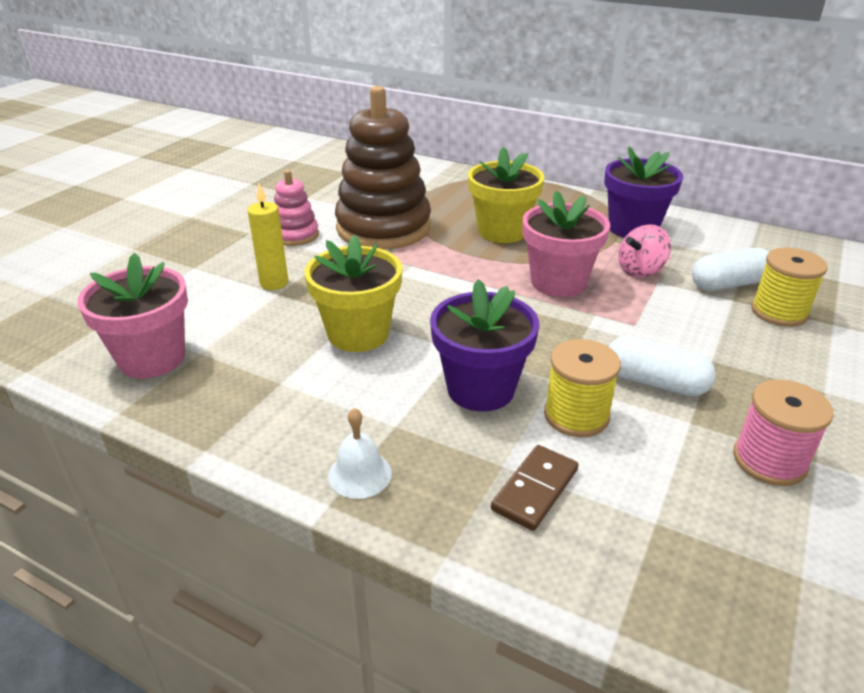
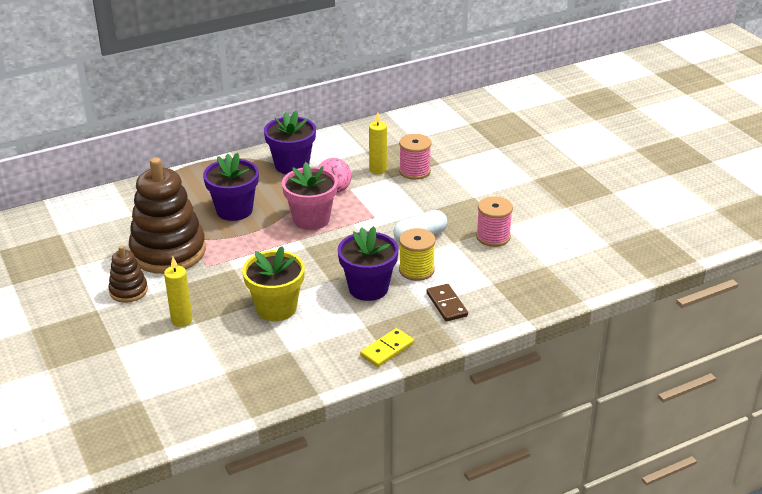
camera: 55 degrees left, 0 degrees up
pink flower pot [77,253,188,378] -> none
pink stacking toy [274,170,319,246] -> brown stacking toy [108,245,148,303]
white bell [328,408,392,499] -> yellow domino [360,328,414,367]
yellow flower pot [468,147,545,243] -> purple flower pot [203,153,259,221]
white capsule [692,248,769,291] -> yellow candle [369,112,387,174]
yellow spool [751,247,828,327] -> pink spool [399,134,431,180]

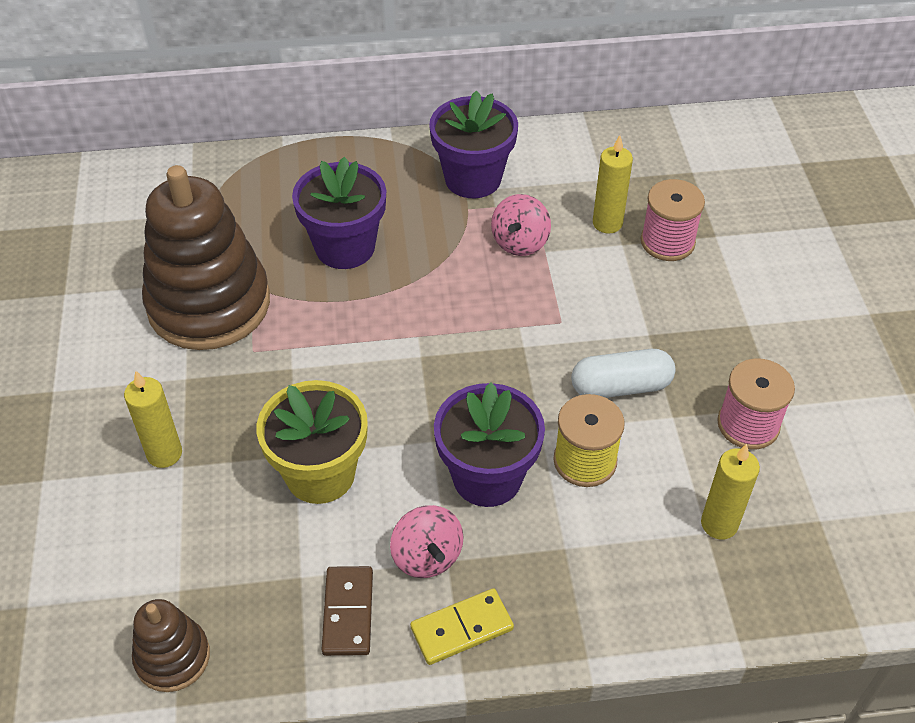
camera: 20 degrees right, 15 degrees up
brown stacking toy [108,245,148,303] -> brown stacking toy moved to [132,599,210,692]
pink flower pot [282,162,338,230] -> none
brown domino [427,284,468,321] -> brown domino moved to [321,566,373,656]
none -> pink spinning top [390,505,464,578]
none -> yellow candle [701,444,760,539]

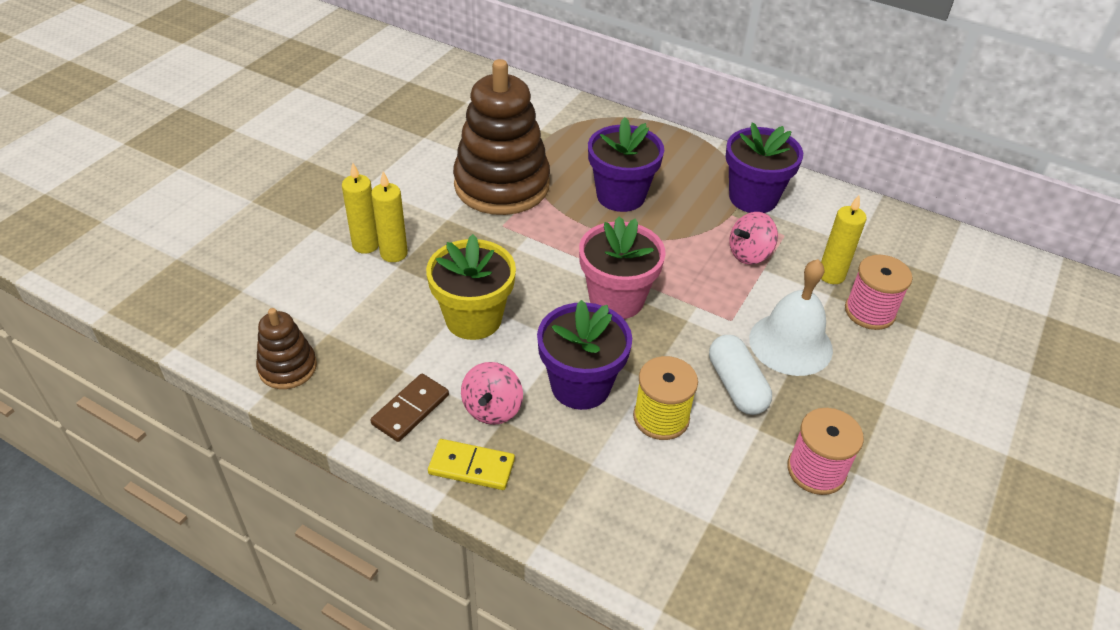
camera: 35 degrees right, 5 degrees down
white capsule [571,349,675,398] -> white capsule turned 45 degrees clockwise [709,335,772,415]
yellow candle [701,444,760,539] -> yellow candle moved to [342,163,379,254]
none -> pink flower pot [579,216,666,319]
none -> white bell [749,259,833,376]

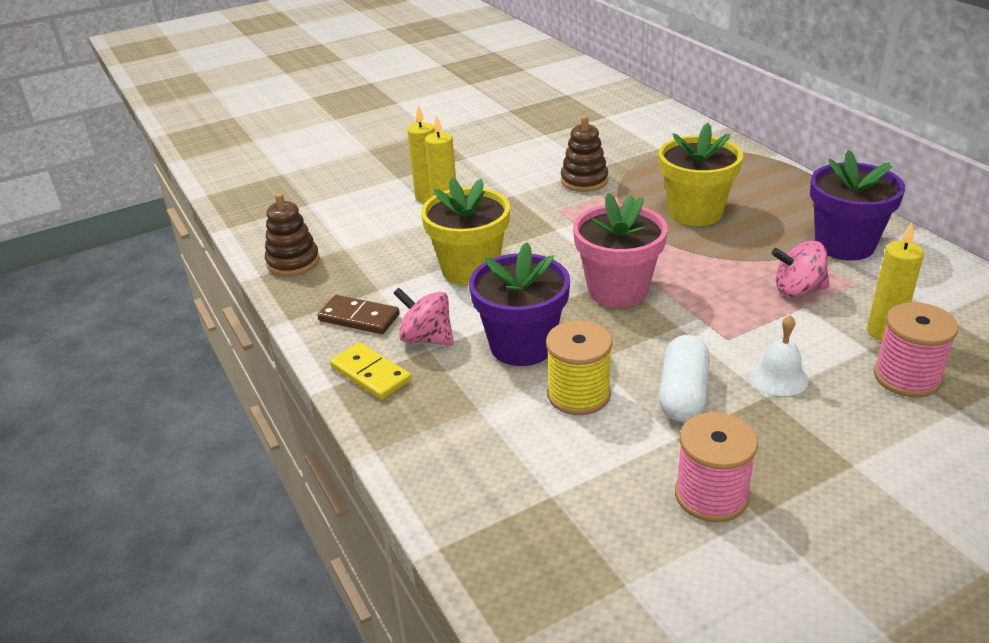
camera: 35 degrees right, 10 degrees down
brown domino [370,374,449,442] -> brown domino turned 45 degrees clockwise [317,295,400,334]
brown stacking toy [453,59,550,215] -> brown stacking toy [561,116,608,192], size x0.49
pink spinning top [461,362,523,425] -> pink spinning top turned 75 degrees clockwise [393,288,454,346]
purple flower pot [588,117,664,212] -> yellow flower pot [659,123,743,226]
white bell [749,259,833,376] -> white bell [751,315,809,396], size x0.56

